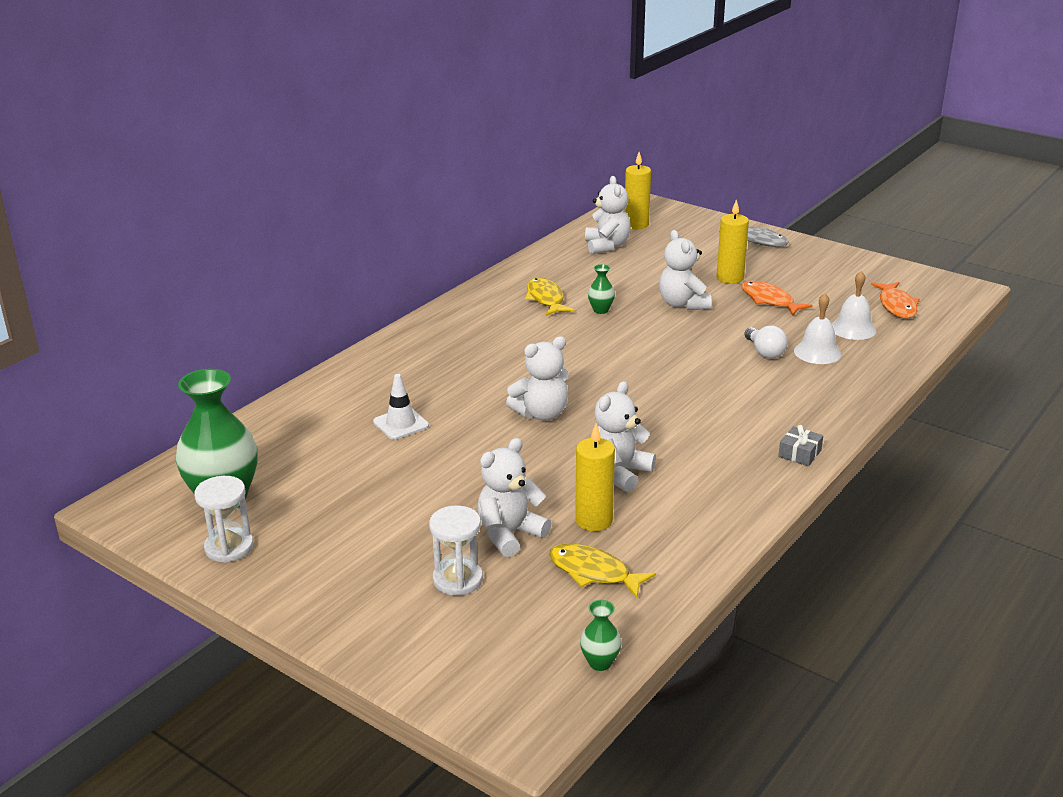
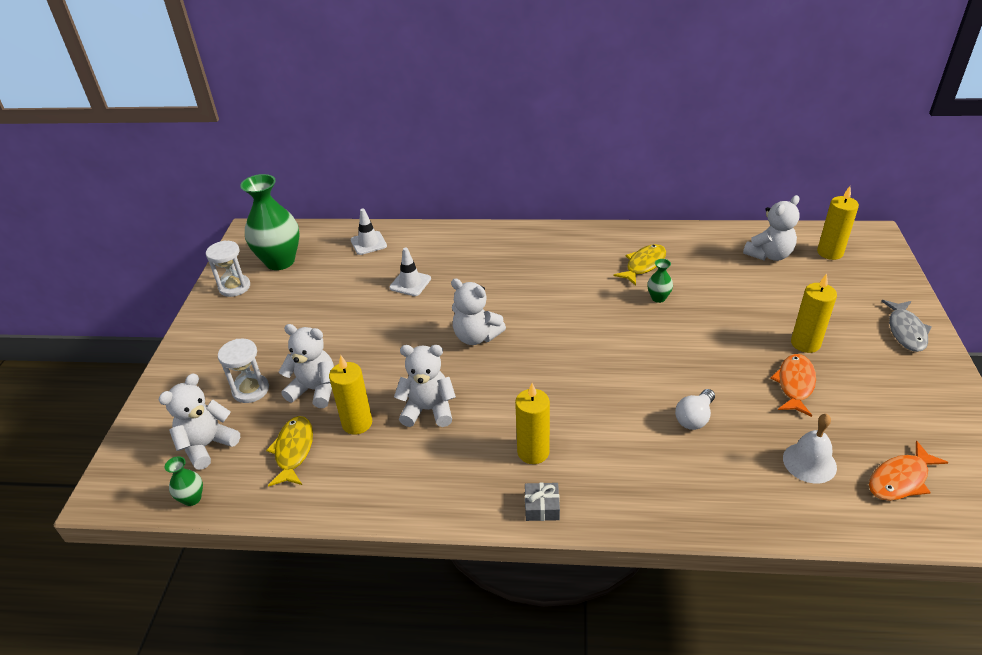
camera: 60 degrees right, 10 degrees up
white teddy bear [659,230,712,310] -> white teddy bear moved to [158,373,240,470]
white bell [794,293,842,364] -> none
none -> white traffic cone [350,209,387,255]
none -> yellow candle [515,383,550,464]

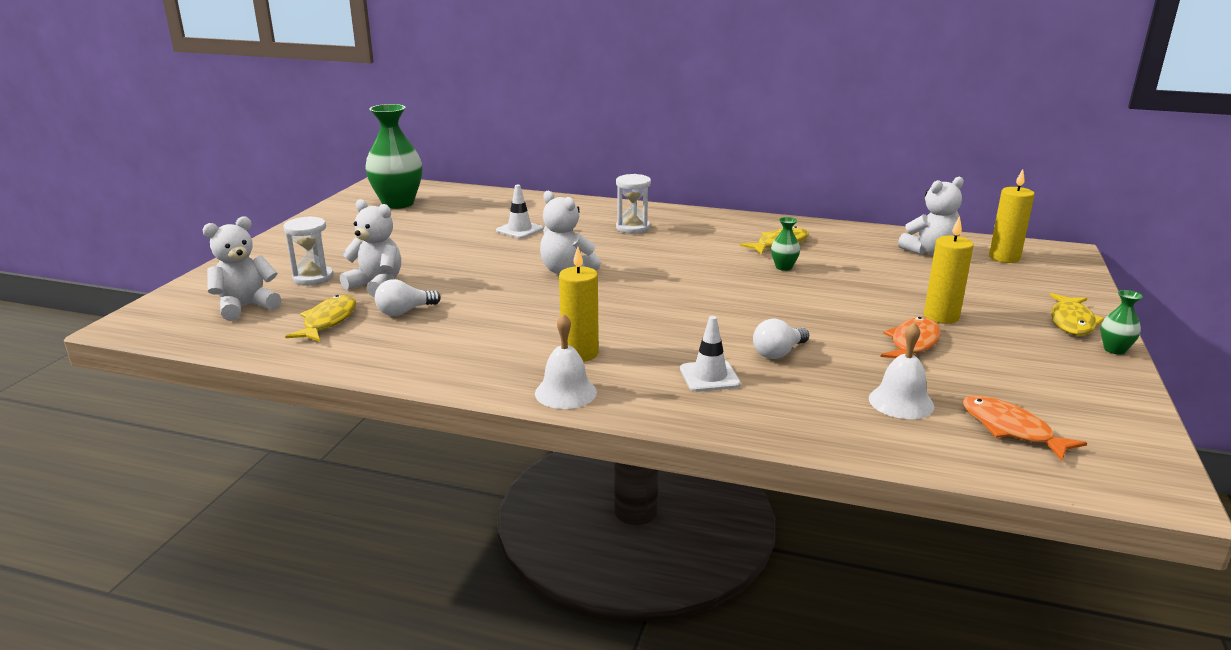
camera: 10 degrees right, 15 degrees down
green vase [165,456,203,506] -> green vase moved to [1101,290,1143,354]
white hourglass [206,240,250,297] -> white hourglass moved to [616,174,651,234]
yellow candle [329,355,372,435] -> white light bulb [375,279,441,316]
white traffic cone [350,209,387,255] -> white traffic cone moved to [680,316,741,392]
white teddy bear [394,345,456,427] -> none
grey gift [525,483,560,521] -> white bell [535,313,597,409]
orange fish [869,441,948,501] -> orange fish turned 75 degrees clockwise [962,395,1087,461]
grey fish [881,300,932,352] -> yellow fish [1050,293,1105,336]

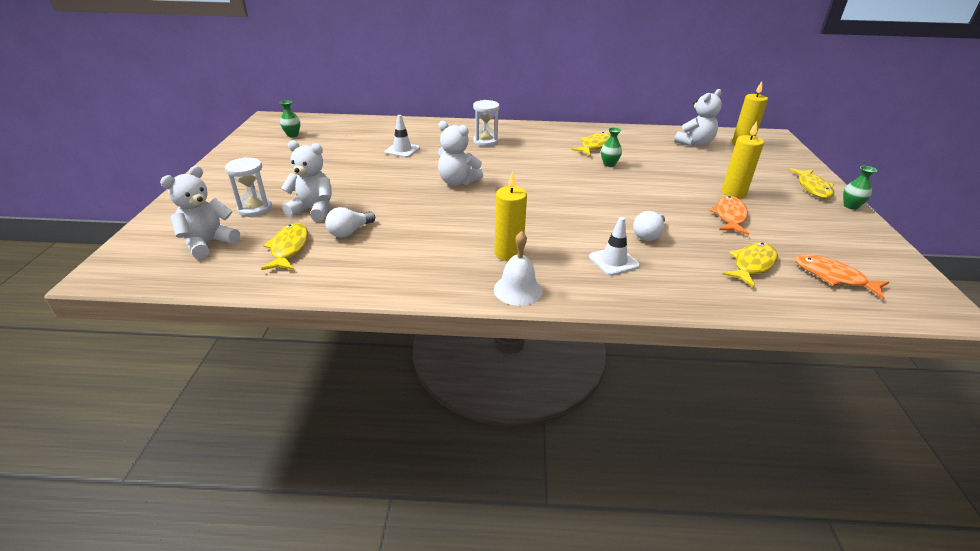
camera: 15 degrees left, 10 degrees up
green vase [365,104,423,209] -> green vase [280,100,300,137], size x0.44
white bell [869,322,934,419] -> yellow fish [722,242,778,287]

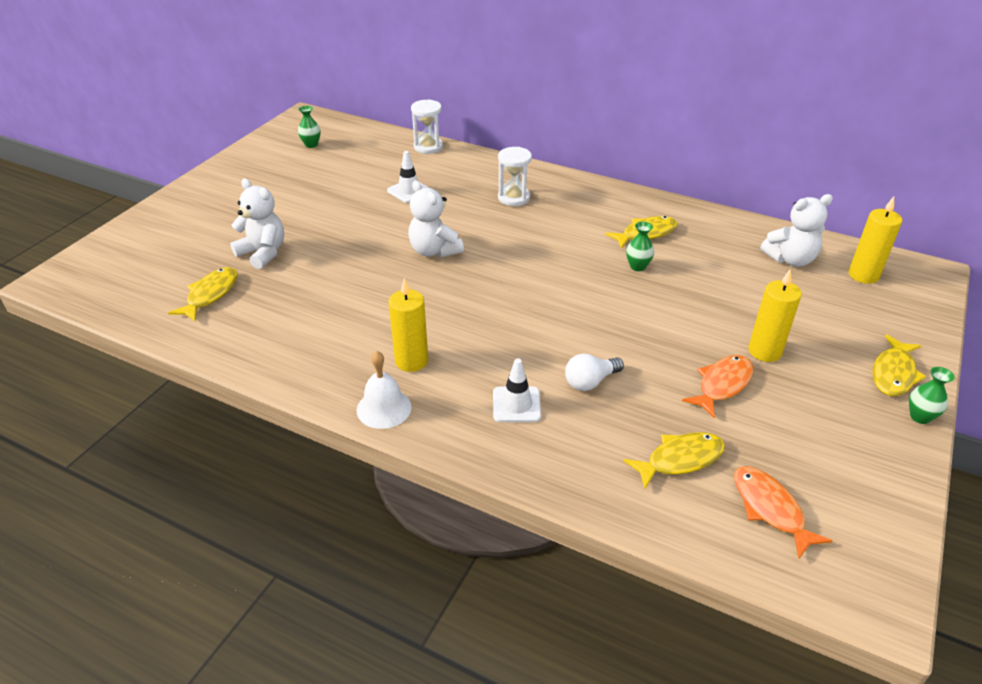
camera: 25 degrees right, 5 degrees up
white teddy bear [160,166,240,259] -> none
white hourglass [225,157,272,217] -> white hourglass moved to [411,99,443,154]
white light bulb [325,207,375,238] -> none

